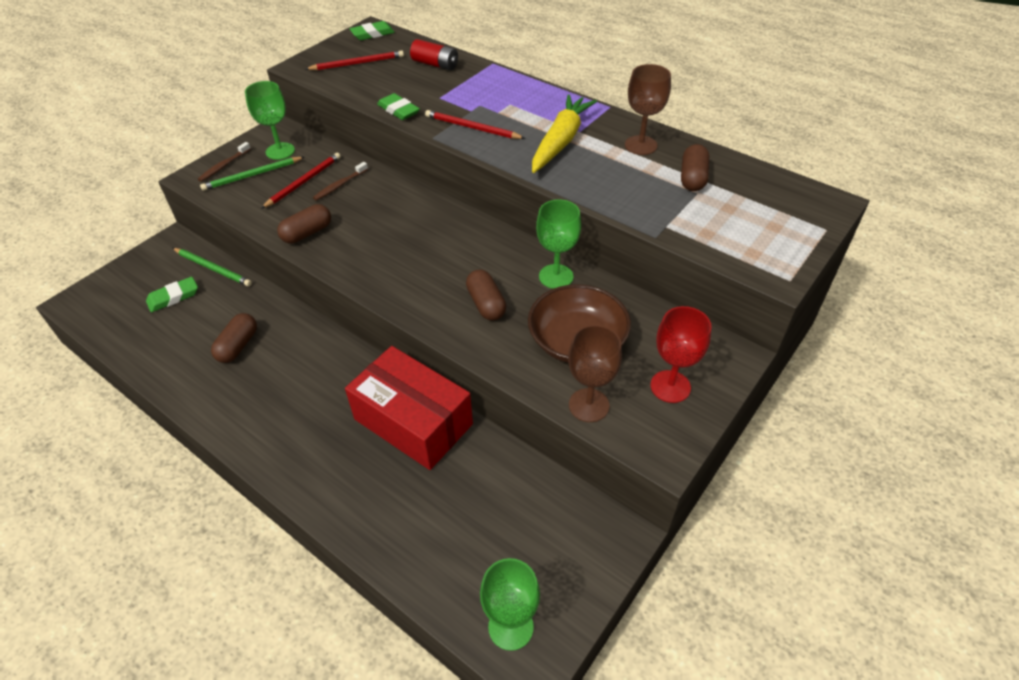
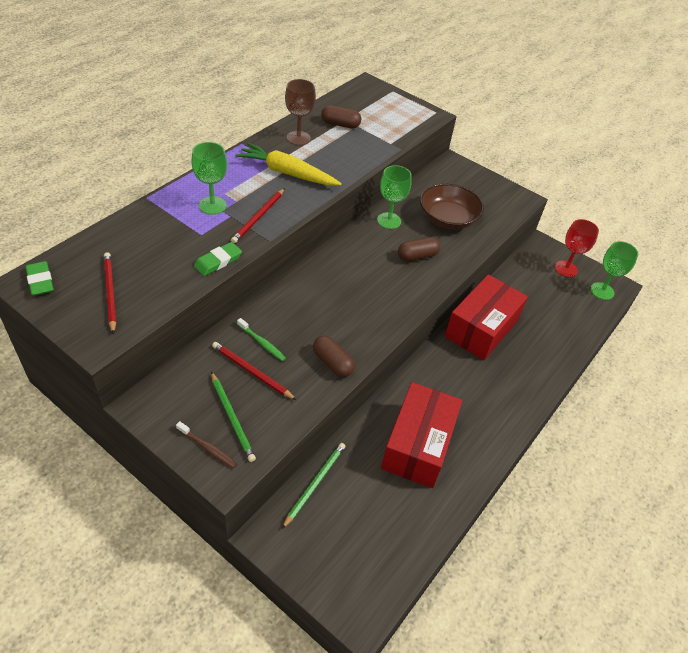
camera: 95 degrees left, 0 degrees up
green eraser [146,277,198,312] -> none
brown capsule [211,313,257,363] -> red box [381,382,462,488]
green goblet [245,81,295,160] -> green goblet moved to [192,142,227,215]
brown toothbrush [313,162,368,201] -> green toothbrush [237,318,286,361]
red battery [410,39,458,70] -> none
brown goblet [568,325,622,422] -> none
red goblet [650,306,712,403] -> red goblet moved to [555,219,599,277]

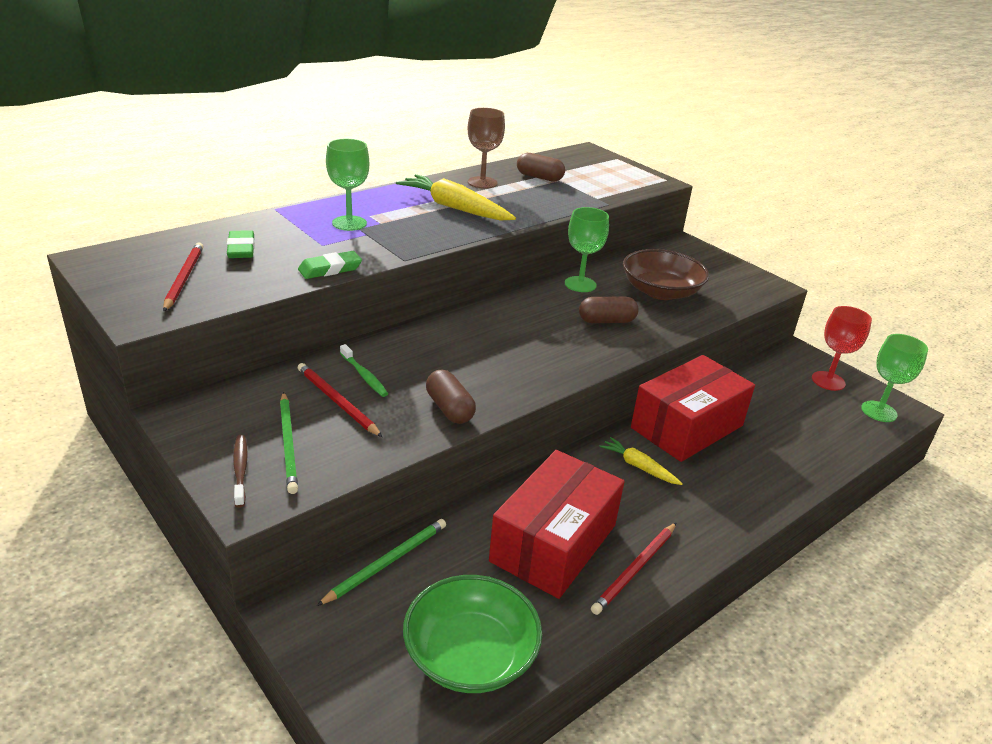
camera: 15 degrees right, 15 degrees down
green eraser [25,261,54,296] -> green eraser moved to [227,230,255,258]
brown toothbrush [176,421,237,469] -> brown toothbrush turned 150 degrees counterclockwise [233,435,248,508]
red pencil [231,188,285,243] -> red pencil moved to [591,523,676,615]
none -> green bowl [403,575,542,693]
none -> yellow carrot [599,437,683,485]

